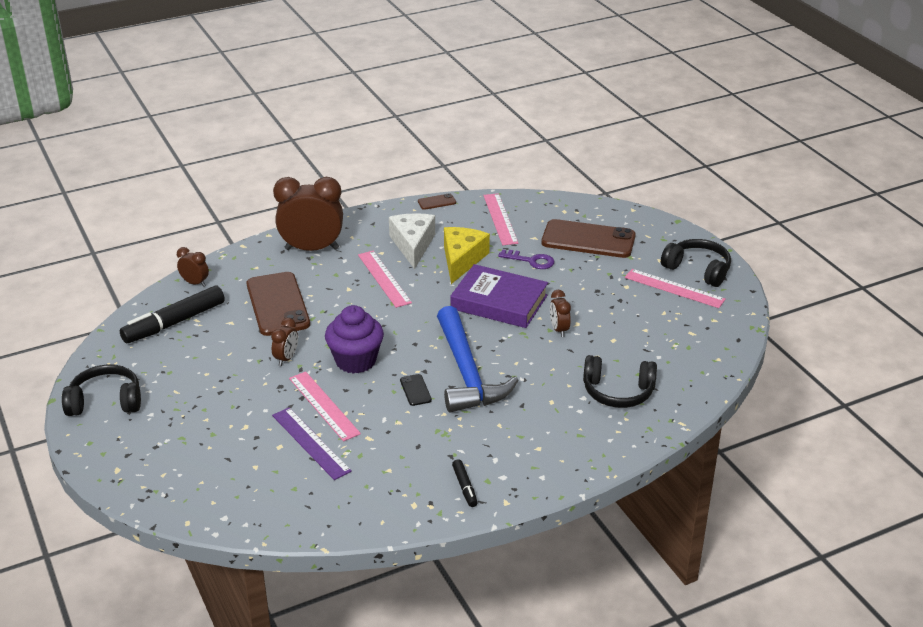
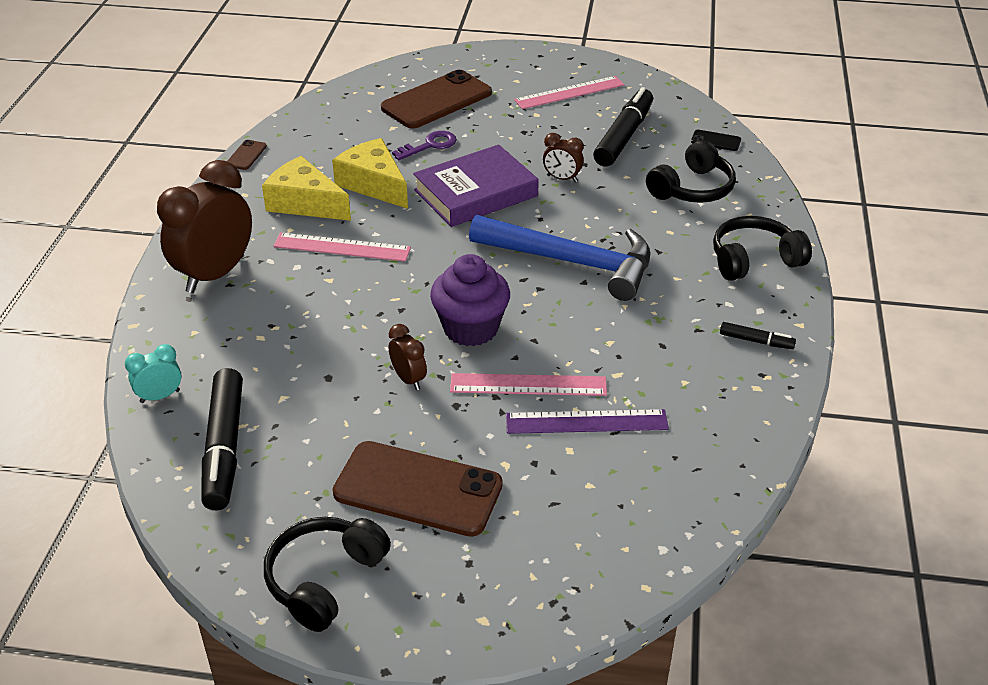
camera: 55 degrees left, 5 degrees up
brown clock [177,247,209,287] -> turquoise clock [125,344,181,403]
brown phone [247,272,310,336] -> brown phone moved to [333,441,503,537]
white cheese [389,213,435,269] -> yellow cheese [262,156,351,221]
black phone [400,374,432,406] -> black phone moved to [691,130,741,151]
pink ruler [483,193,518,245] -> none
black headphones [661,239,731,287] -> black headphones moved to [713,216,812,281]
none -> black marker [593,87,653,167]

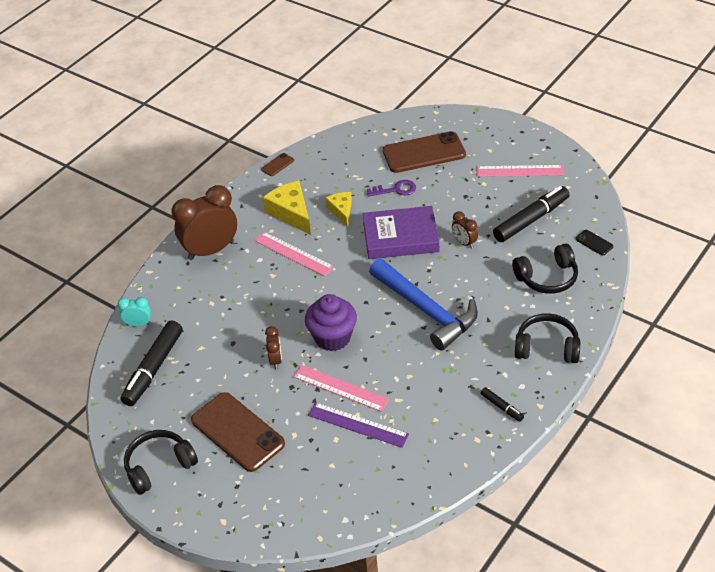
camera: 30 degrees right, 5 degrees up
yellow cheese [332,138,408,209] -> yellow cheese [325,192,352,227], size x0.63

